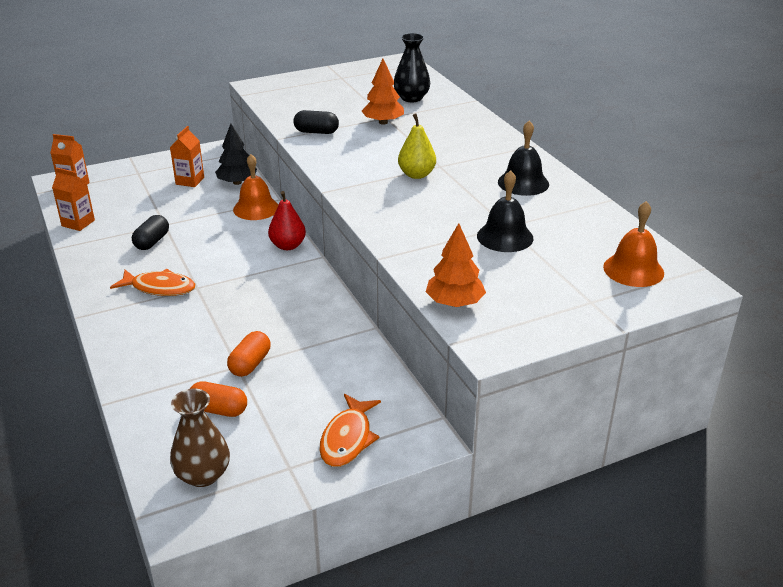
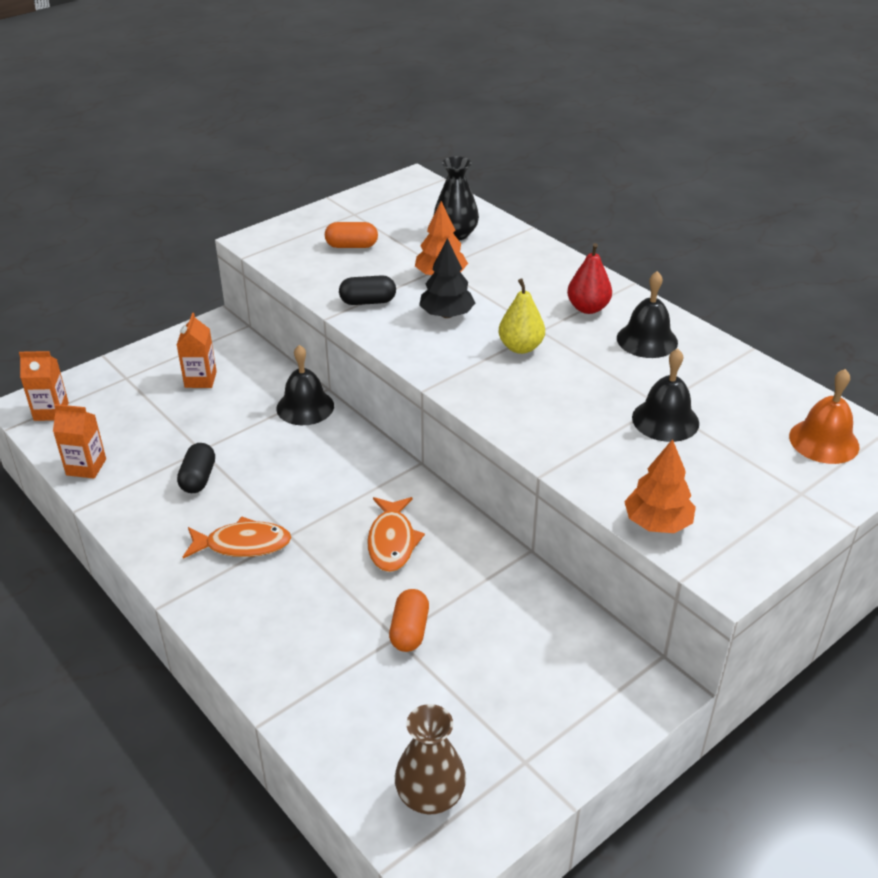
camera: 15 degrees left, 5 degrees up
orange capsule [190,381,247,417] -> orange capsule moved to [325,222,378,248]
black tree [215,124,257,185] -> black tree moved to [419,238,475,318]
orange bell [233,154,278,220] -> black bell [276,345,334,425]
red pear [268,191,306,250] -> red pear moved to [567,243,612,314]
orange fish [319,394,381,467] -> orange fish moved to [367,497,425,572]

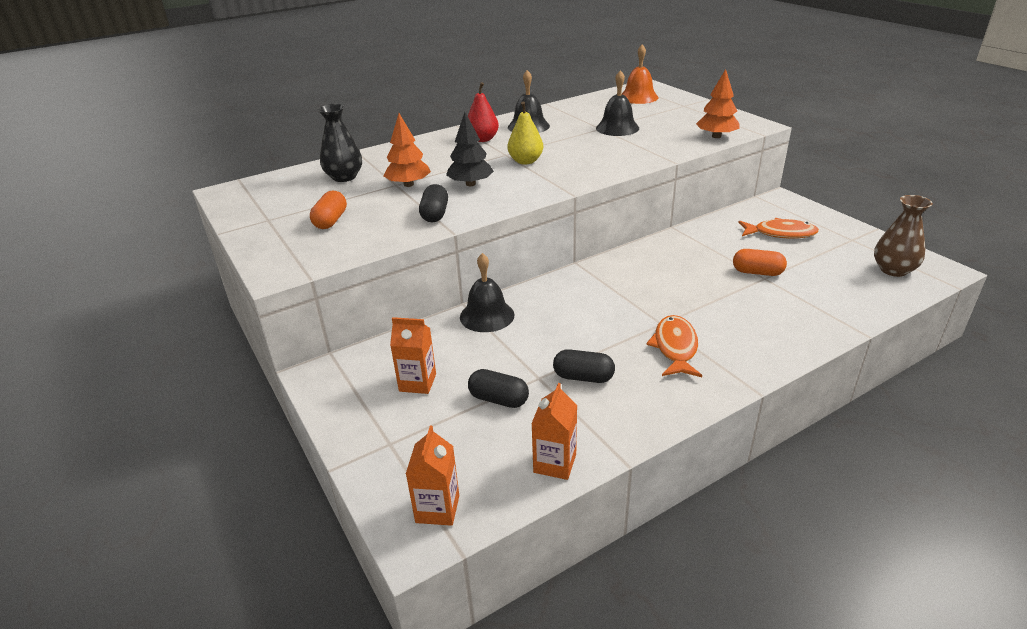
camera: 80 degrees left, 5 degrees down
orange fish [367,497,425,572] -> orange fish moved to [738,218,819,239]
none -> black capsule [468,369,529,408]

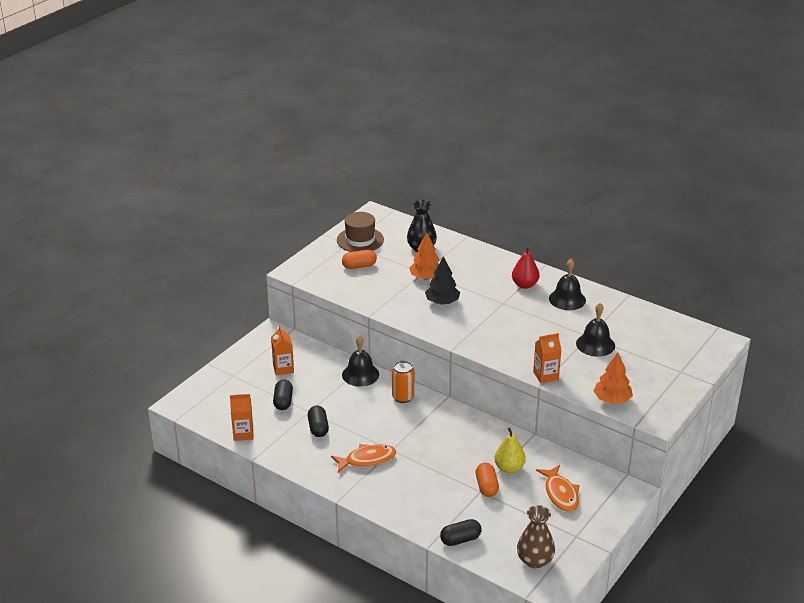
camera: 65 degrees right, 0 degrees up
orange carton [406,426,459,526] -> orange carton moved to [533,333,561,383]
black capsule [419,184,448,222] -> black capsule moved to [440,519,482,546]
yellow pear [507,101,543,165] -> yellow pear moved to [494,428,526,473]
orange bell [622,44,658,104] -> none
none -> brown hat [337,212,384,252]
none -> orange can [392,361,414,403]

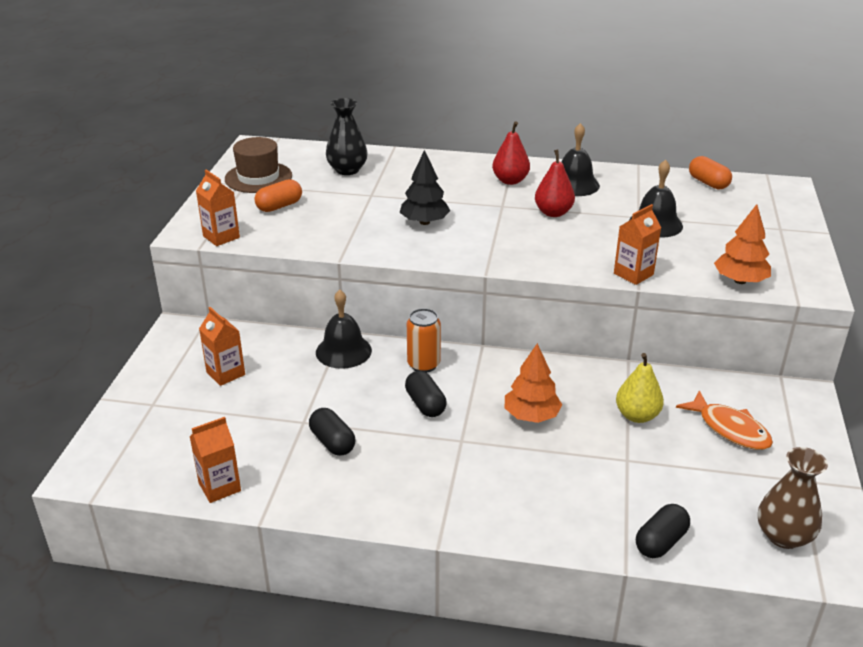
camera: 25 degrees left, 0 degrees up
black capsule [273,379,293,410] -> black capsule moved to [405,371,446,417]
orange fish [331,444,396,473] -> none
orange tree [409,233,440,280] -> orange tree moved to [505,343,562,423]
orange capsule [476,463,499,497] -> orange capsule moved to [689,156,732,190]
none -> orange carton [196,170,240,246]
none -> red pear [535,150,575,217]

